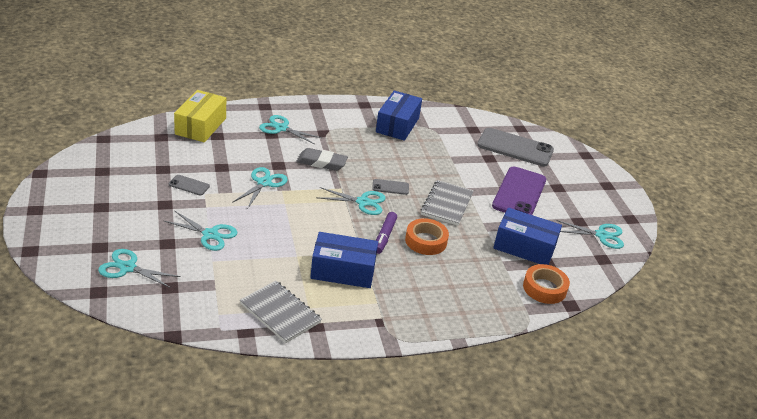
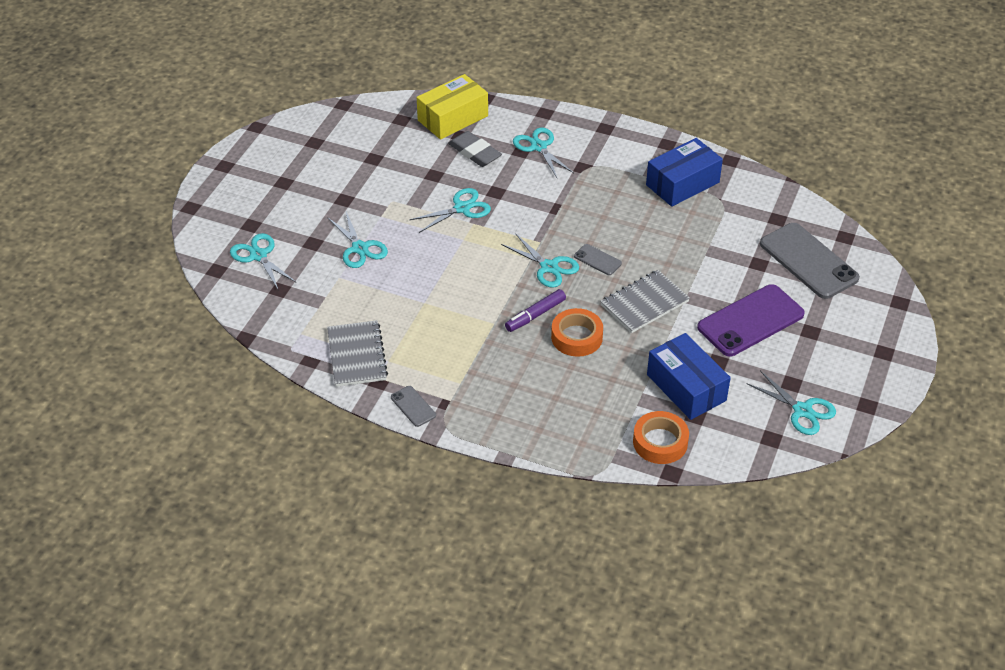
camera: 40 degrees right, 10 degrees up
grey phone [169,175,210,195] -> grey phone moved to [391,386,436,427]
grey eraser [296,148,348,171] -> grey eraser moved to [448,131,502,167]
blue box [310,232,378,288] -> none

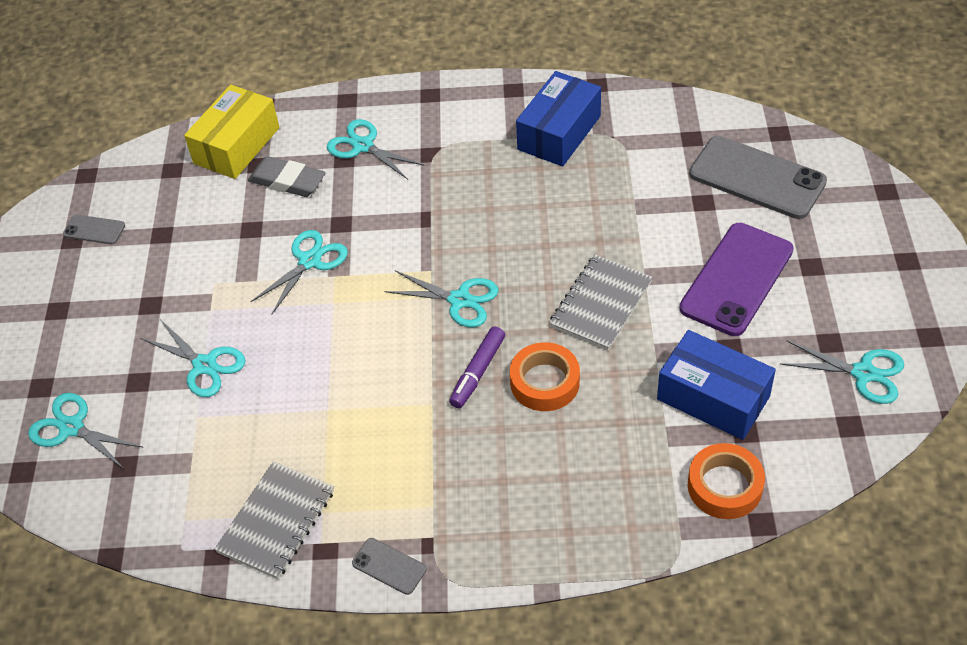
camera: 20 degrees left, 5 degrees up
grey notebook [327,320,388,387] -> grey notebook turned 60 degrees clockwise [214,461,334,579]
grey phone [574,244,622,275] -> grey phone moved to [63,215,125,244]

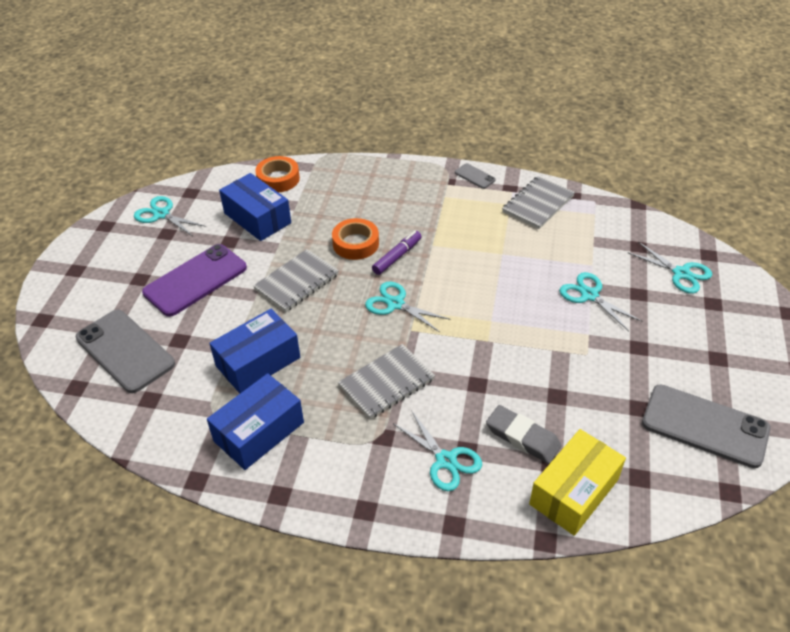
camera: 170 degrees left, 5 degrees down
grey phone [63,215,125,244] -> grey phone [642,384,771,468], size x2.19
turquoise scissors [250,230,348,315] -> none
none -> blue box [209,309,300,394]
none -> grey notebook [338,344,435,419]

